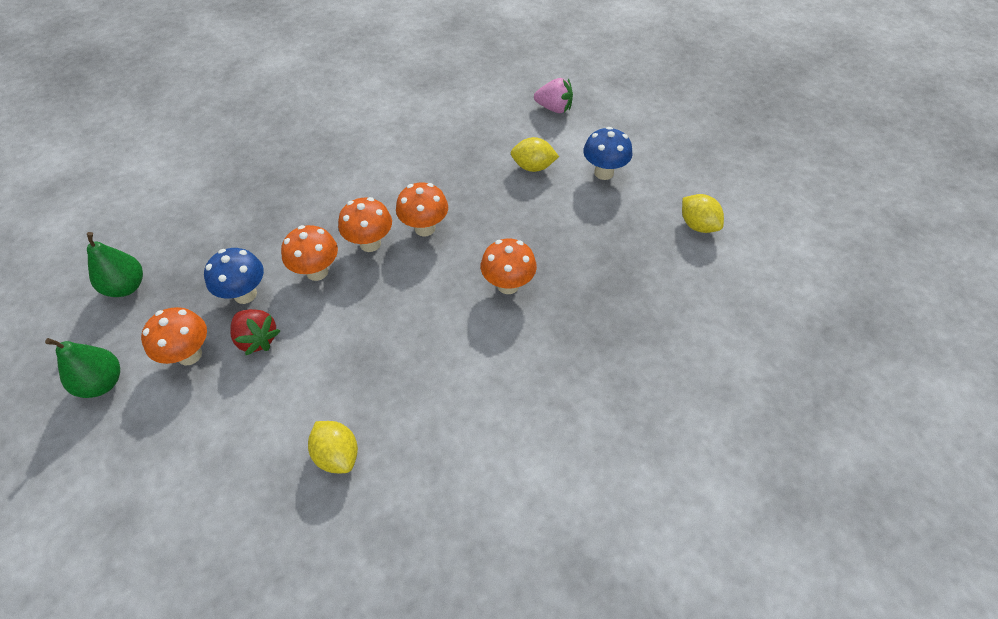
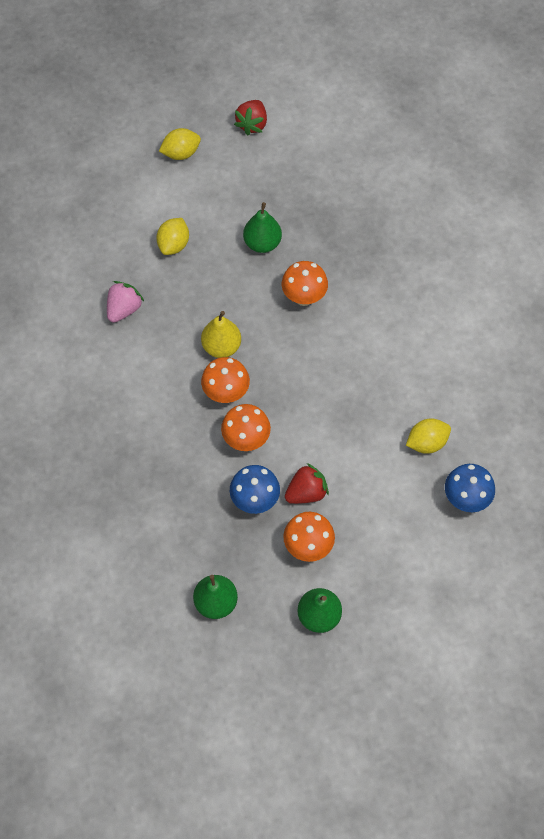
camera: 75 degrees left, 10 degrees up
orange mushroom [396,183,448,236] -> yellow pear [201,311,241,358]
pink strawberry [534,78,573,113] -> pink strawberry moved to [107,281,144,323]
blue mushroom [583,127,633,180] -> blue mushroom moved to [445,464,495,512]
yellow lemon [682,194,724,233] -> yellow lemon moved to [159,128,201,160]
none -> red strawberry [234,100,267,135]
none -> green pear [243,202,282,253]

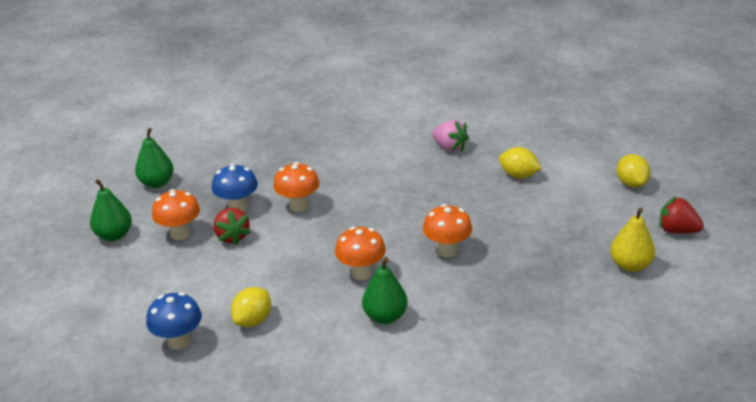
camera: 100 degrees right, 30 degrees down
yellow pear [201,311,241,358] -> yellow pear moved to [610,207,655,272]
orange mushroom [201,357,250,403] -> orange mushroom moved to [335,227,386,280]
green pear [243,202,282,253] -> green pear moved to [362,257,408,324]
yellow lemon [406,418,451,454] -> yellow lemon turned 45 degrees clockwise [231,287,271,327]

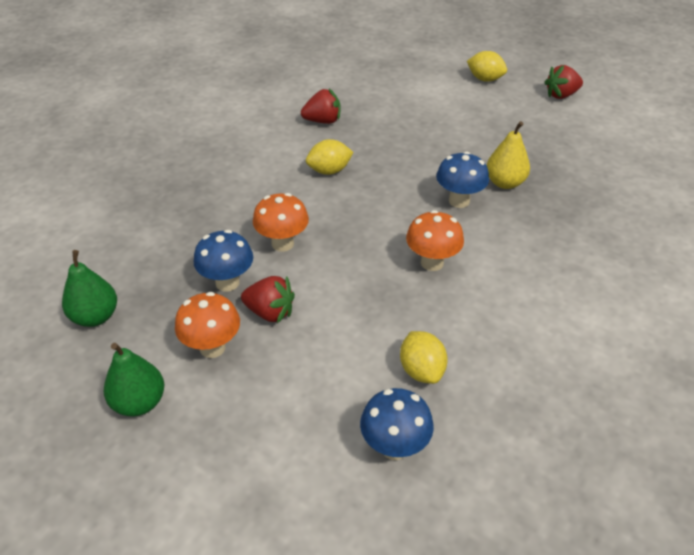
camera: 50 degrees left, 10 degrees up
green pear [362,257,408,324] -> none
orange mushroom [423,204,472,257] -> blue mushroom [436,151,489,208]
pink strawberry [432,120,469,152] -> red strawberry [301,89,340,124]
yellow lemon [499,147,541,179] -> yellow lemon moved to [306,139,354,175]
yellow pear [610,207,655,272] -> yellow pear moved to [487,121,530,189]

